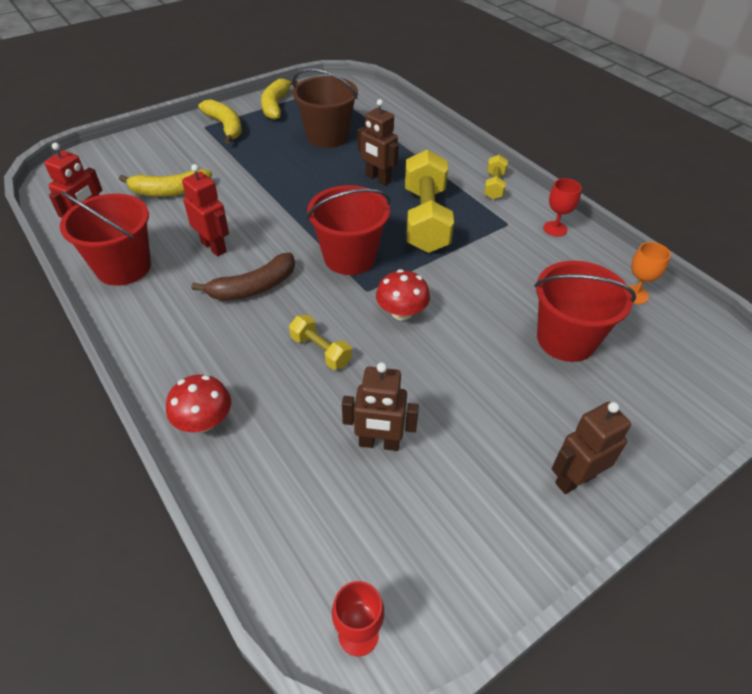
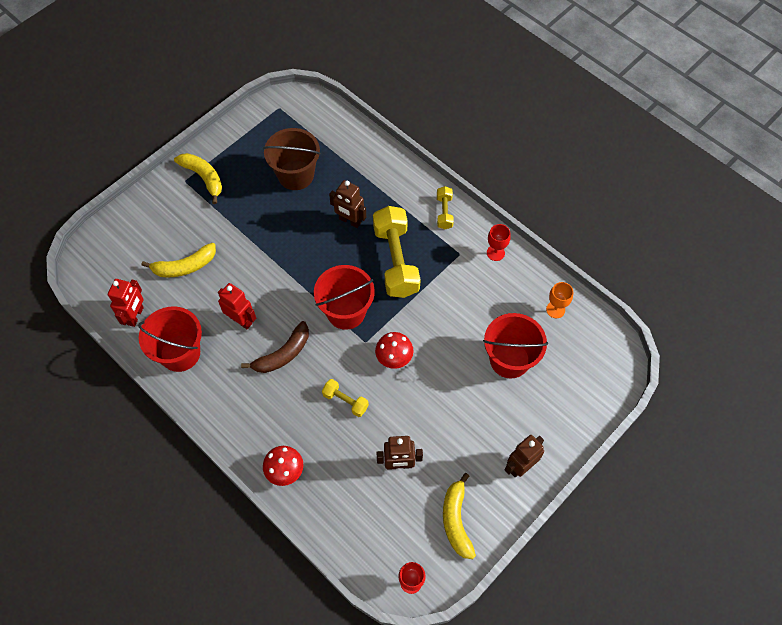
camera: 10 degrees left, 15 degrees up
yellow banana [261,79,298,120] -> yellow banana moved to [443,473,476,559]

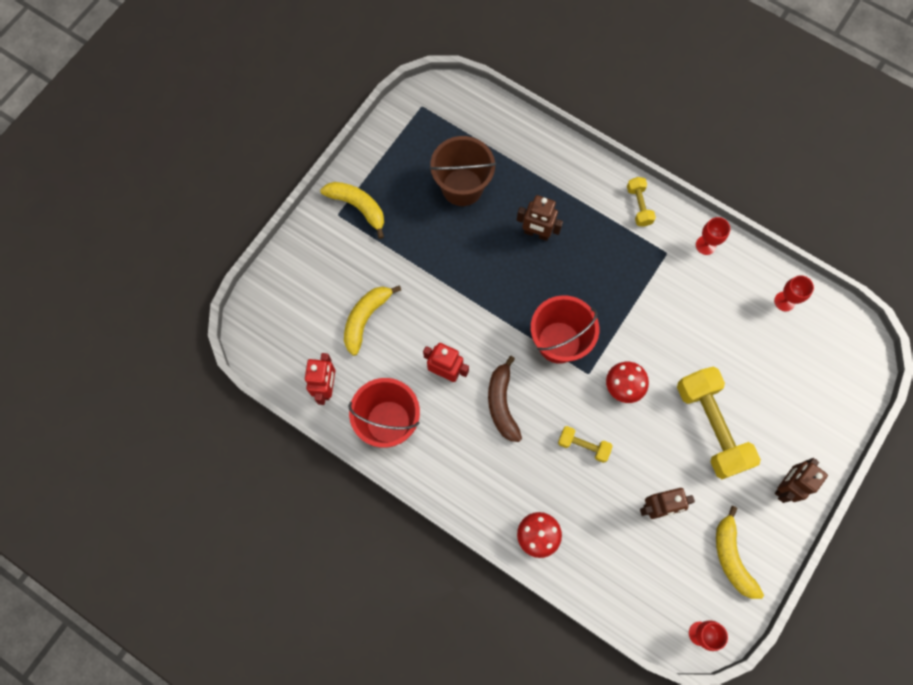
camera: 10 degrees left, 10 degrees up
yellow banana [142,243,216,278] -> yellow banana turned 150 degrees clockwise [344,285,401,356]
brown banana [241,321,309,373] -> brown banana turned 135 degrees clockwise [488,356,522,442]
yellow dumbbell [373,206,421,298] -> yellow dumbbell moved to [677,366,761,479]
red bucket [483,313,548,379] -> none
orange goblet [546,282,573,318] -> red goblet [774,275,814,312]

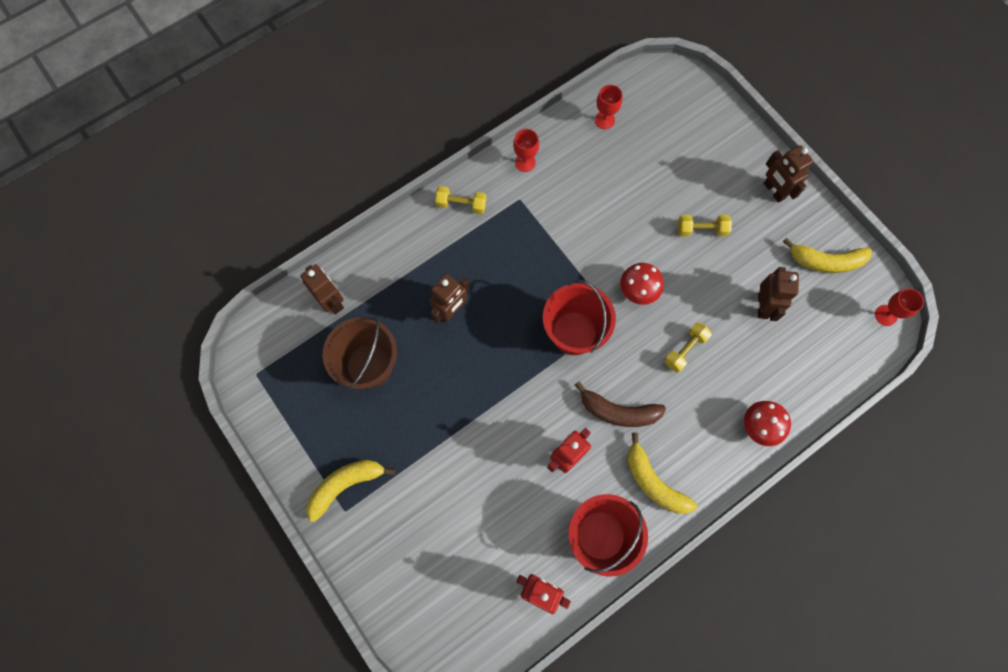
camera: 70 degrees left, 0 degrees up
yellow banana [344,285,401,356] -> yellow banana moved to [627,433,697,514]
yellow dumbbell [677,366,761,479] -> yellow dumbbell [678,215,732,236], size x0.48
none -> brown robot [300,264,344,315]

